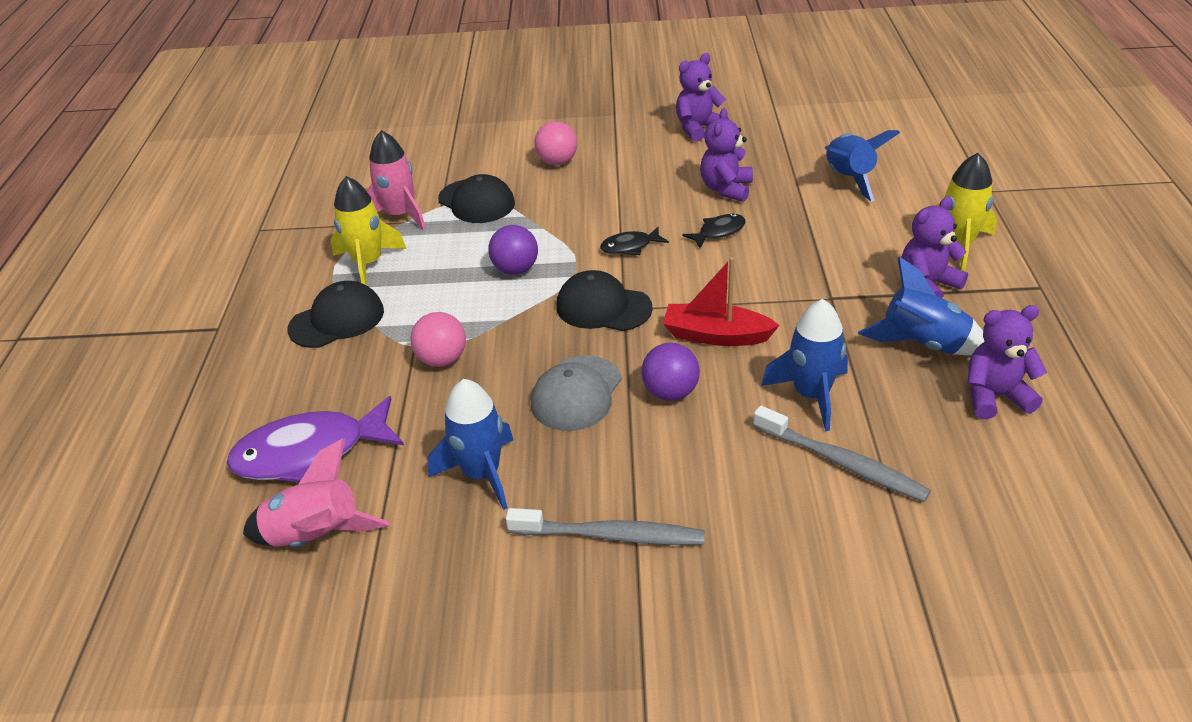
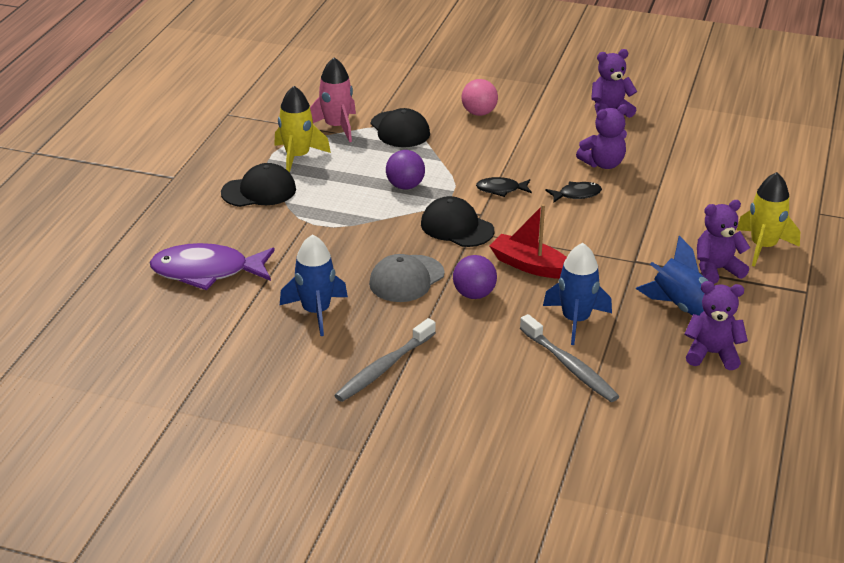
camera: 15 degrees right, 5 degrees down
pink rocket [243,439,389,547] -> none
pink ball [410,312,466,367] -> none
grey toothbrush [506,508,705,545] -> grey toothbrush turned 105 degrees clockwise [334,318,436,402]
purple teddy bear [700,108,753,202] -> purple teddy bear turned 150 degrees counterclockwise [576,104,628,169]
blue rocket [825,130,900,202] -> none

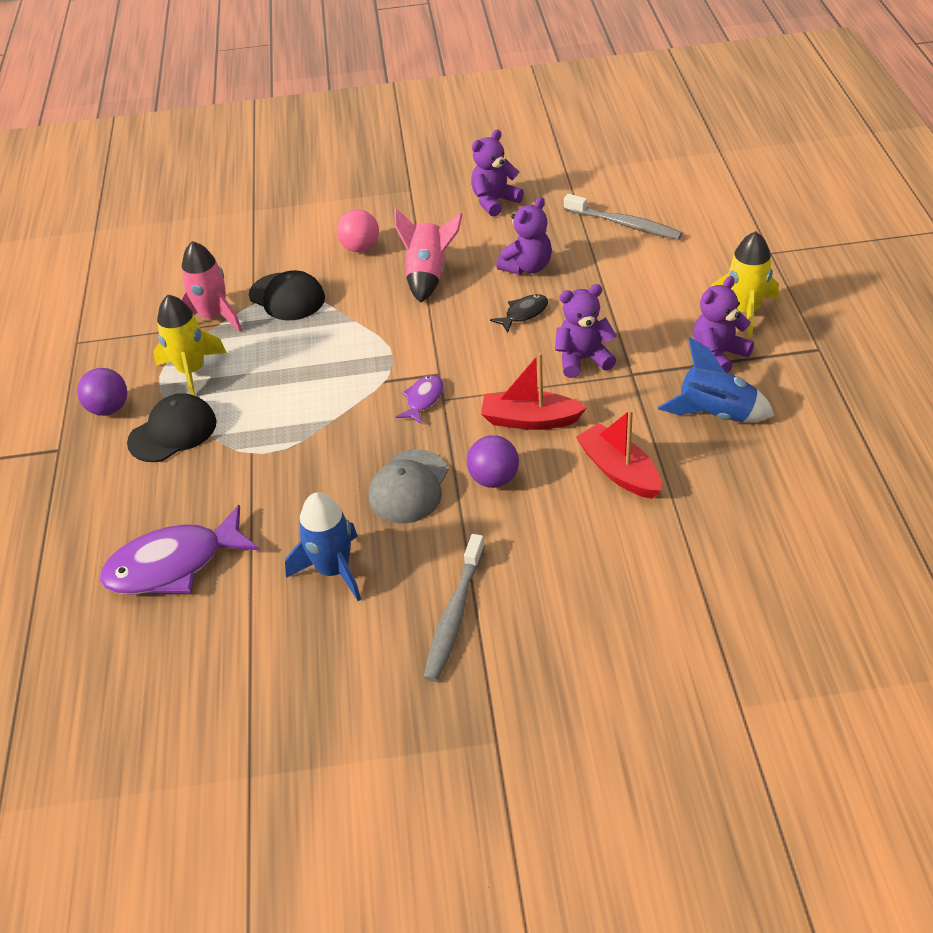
camera: 20 degrees left, 10 degrees up
purple ball [386,150,425,189] -> purple ball moved to [77,368,127,416]
black cap [421,196,494,247] -> purple fish [396,375,443,424]
black fish [476,177,532,197] -> none
grey toothbrush [520,314,619,402] -> grey toothbrush moved to [564,194,682,240]
blue rocket [543,243,612,345] -> red boat [576,409,661,499]
purple teddy bear [684,281,748,370] -> purple teddy bear moved to [555,284,617,378]
none -> pink rocket [394,208,463,303]

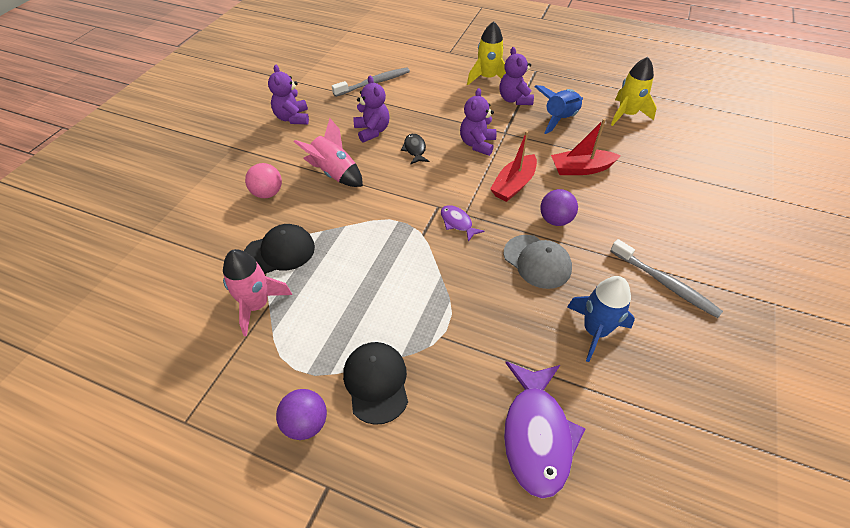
camera: 65 degrees left, 5 degrees up
yellow rocket [153,295,227,396] -> yellow rocket moved to [611,57,657,126]

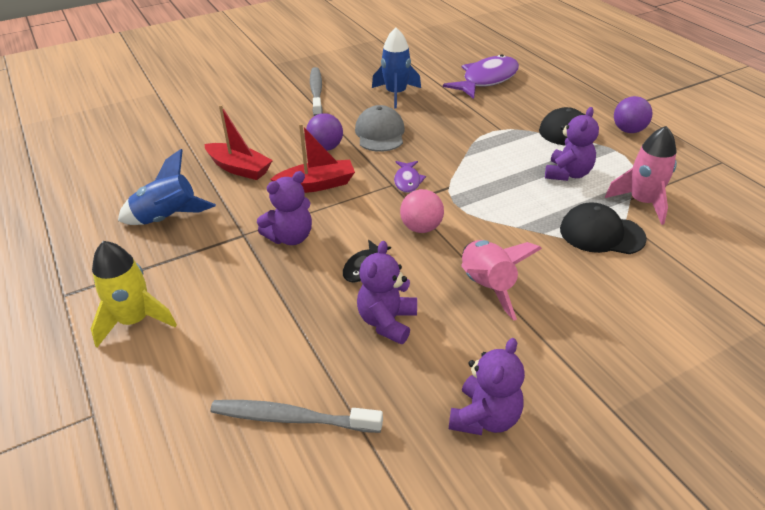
camera: 140 degrees left, 10 degrees down
pink ball [245,163,282,198] -> pink ball moved to [400,189,444,233]
purple teddy bear [499,47,534,105] -> purple teddy bear moved to [545,107,599,181]
yellow rocket [611,57,657,126] -> none

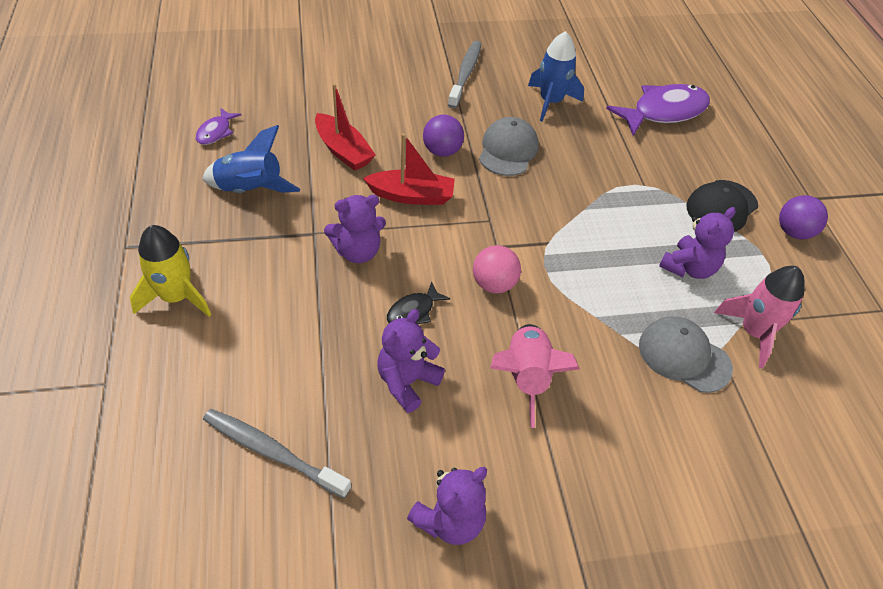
camera: 15 degrees right, 10 degrees up
purple fish [394,161,426,193] -> purple fish moved to [196,108,241,145]
black cap [560,203,647,254] -> grey cap [639,316,733,393]

